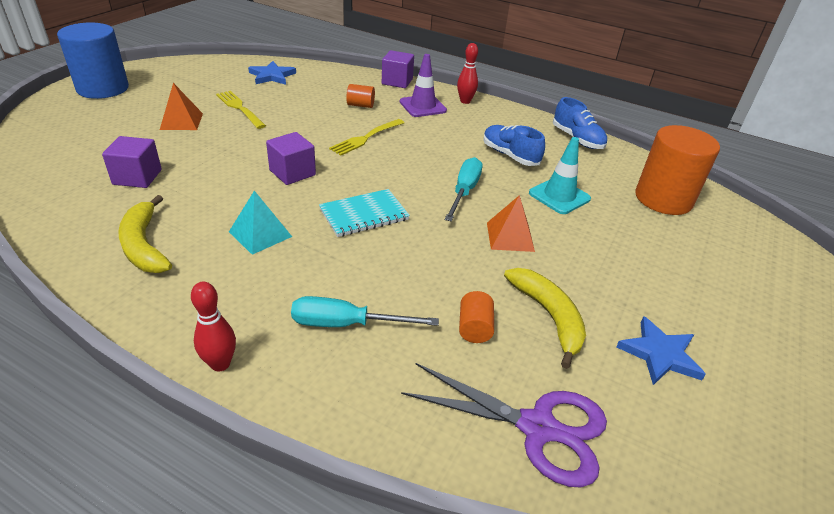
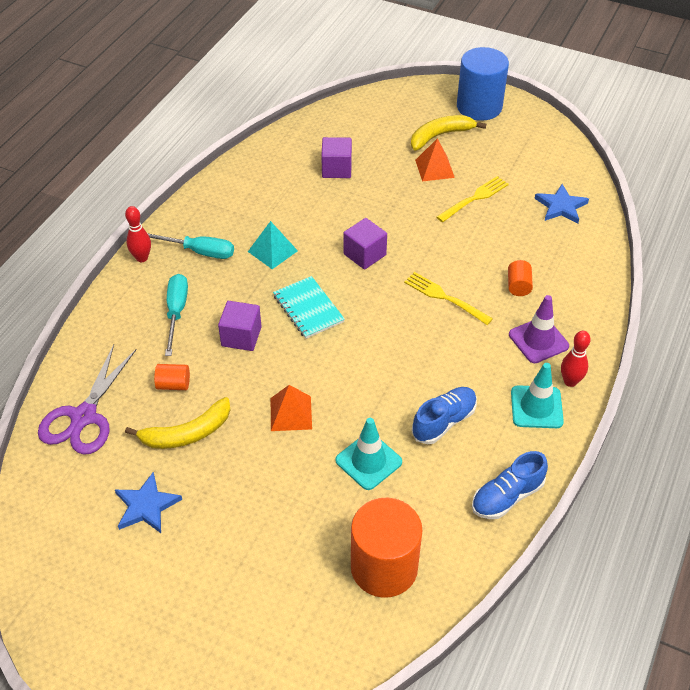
camera: 90 degrees right, 10 degrees up
yellow banana [118,195,172,273] -> yellow banana moved to [411,115,486,151]
purple cube [382,50,414,88] -> purple cube moved to [218,301,262,351]
turquoise screwdriver [444,157,483,221] -> turquoise screwdriver moved to [147,233,234,259]
none -> turquoise traffic cone [511,363,564,428]

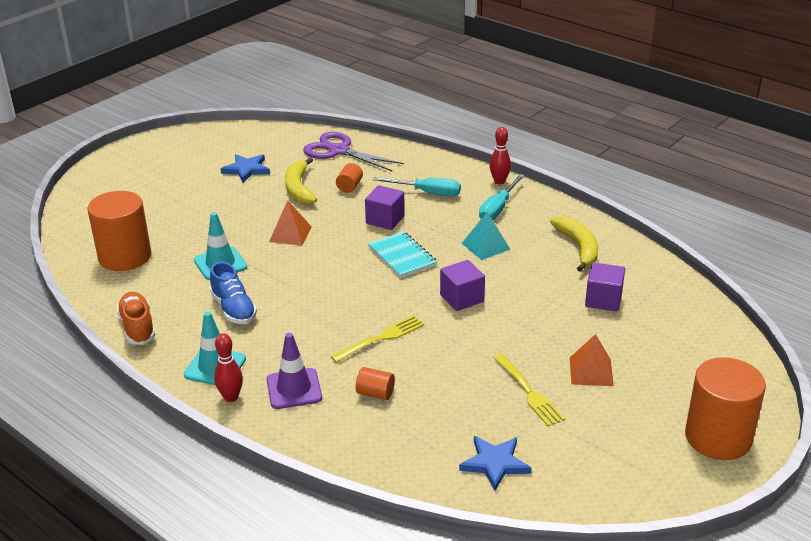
camera: 105 degrees right, 15 degrees down
turquoise notebook [273,276,345,339] -> turquoise notebook turned 75 degrees clockwise [368,231,437,278]
yellow banana [411,115,486,151] -> yellow banana moved to [550,216,598,272]
blue cylinder [457,47,509,121] -> orange cylinder [685,357,766,460]
blue shoe [472,451,548,519] -> orange shoe [117,292,155,345]

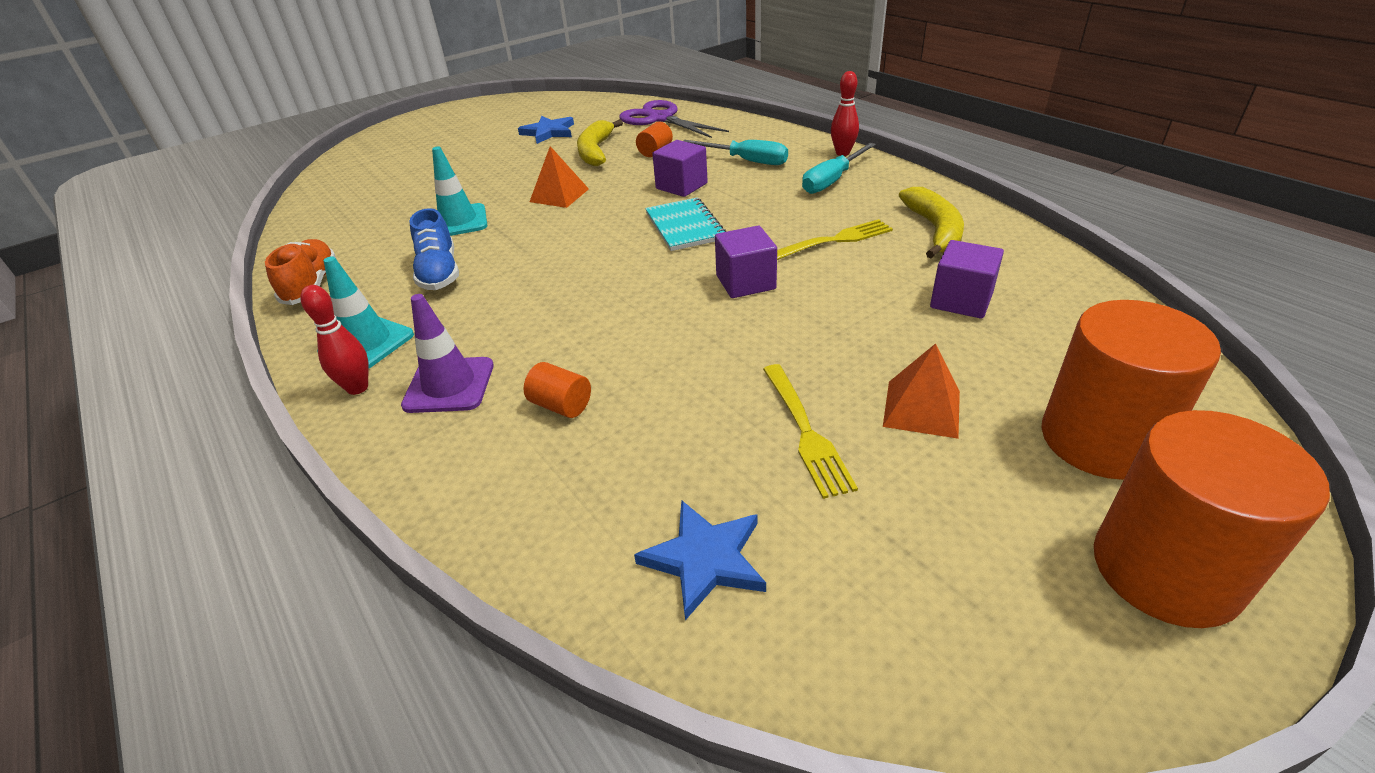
camera: 15 degrees right, 5 degrees up
orange cylinder [88,191,151,271] -> orange cylinder moved to [1041,300,1221,480]
yellow fork [330,315,424,363] -> yellow fork moved to [777,219,893,260]
turquoise pyramid [461,212,510,260] -> none

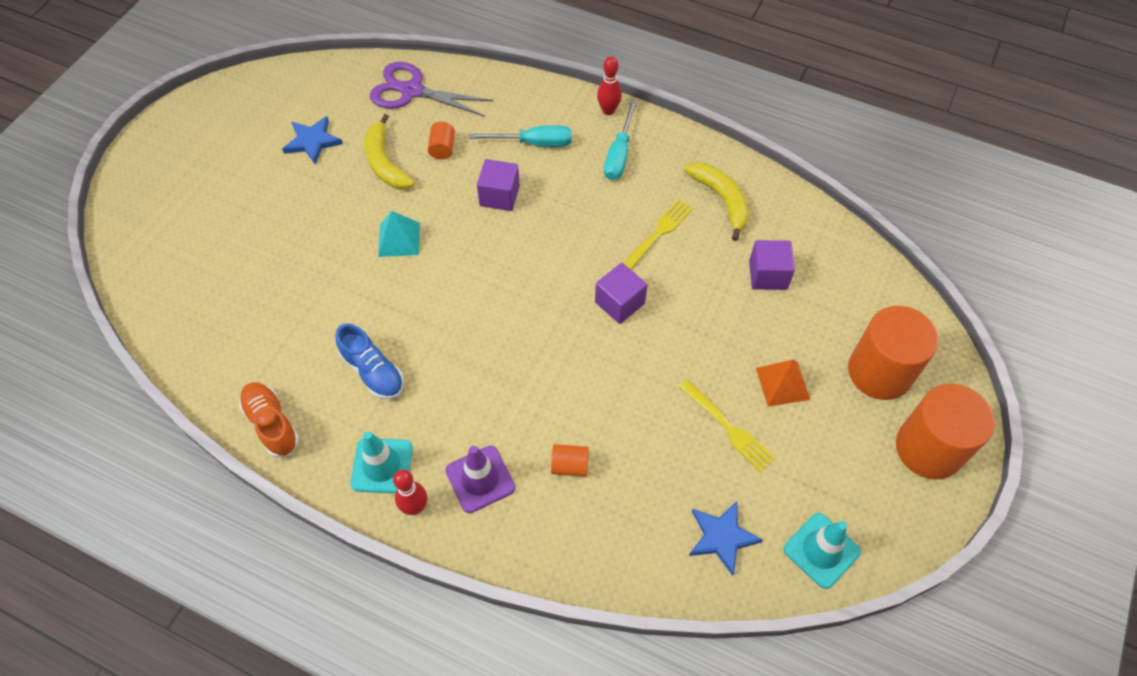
camera: 30 degrees left, 20 degrees up
turquoise traffic cone [432,147,488,236] -> turquoise traffic cone moved to [783,513,861,589]
orange pyramid [530,146,589,208] -> turquoise pyramid [378,211,420,257]
turquoise notebook [645,198,726,251] -> none

